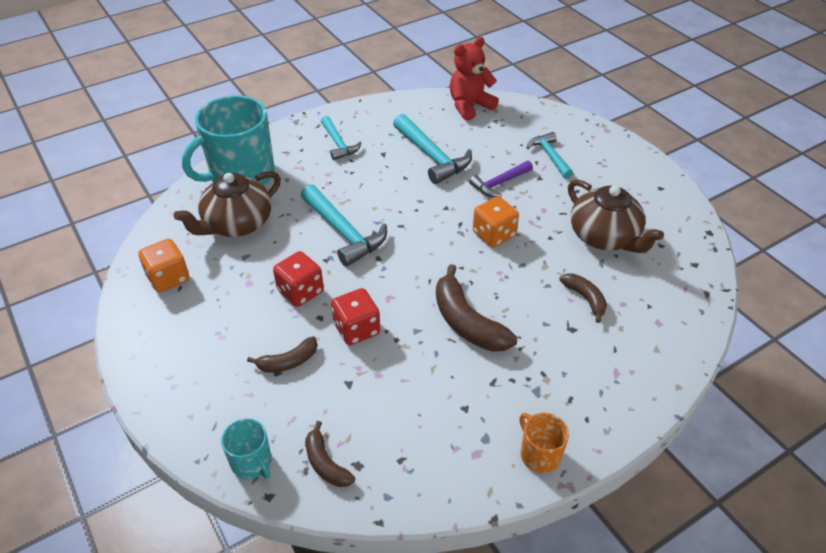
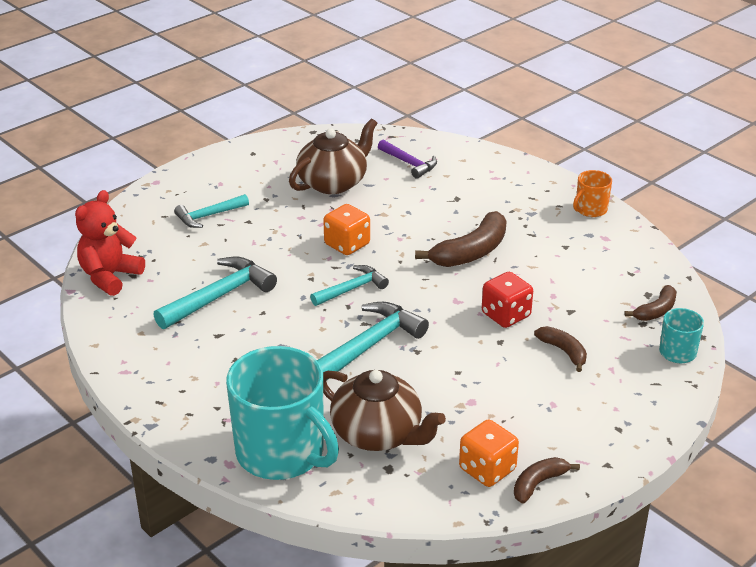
camera: 100 degrees left, 10 degrees down
red dice [273,251,324,307] -> none
turquoise hammer [321,116,362,160] -> turquoise hammer moved to [310,265,389,306]
red teddy bear [450,37,499,121] -> red teddy bear turned 75 degrees clockwise [75,190,145,296]
purple hammer [469,161,533,197] -> purple hammer moved to [378,140,437,179]
brown banana [559,273,607,323] -> brown banana moved to [514,457,580,504]

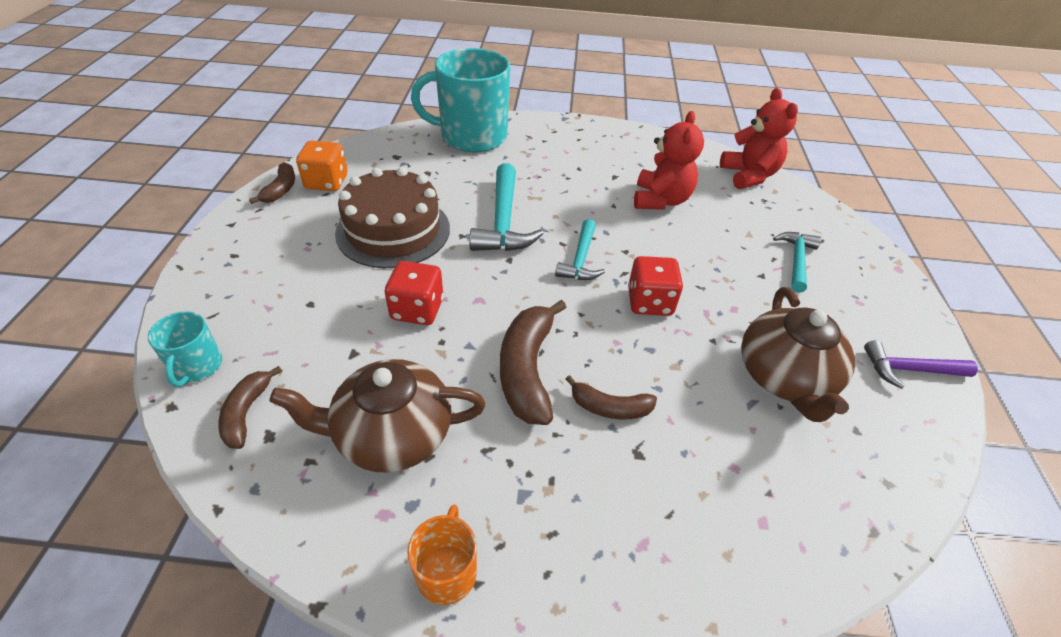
camera: 135 degrees right, 10 degrees up
turquoise hammer [153,257,277,329] -> red teddy bear [634,111,704,210]
orange dice [323,204,370,255] -> red dice [628,256,683,316]
brown teapot [323,370,446,451] -> brown teapot moved to [269,359,486,473]
purple hammer [378,140,437,179] -> purple hammer moved to [864,340,978,389]
brown banana [534,326,587,372] -> brown banana moved to [565,375,657,420]
none -> brown cake [335,167,450,268]

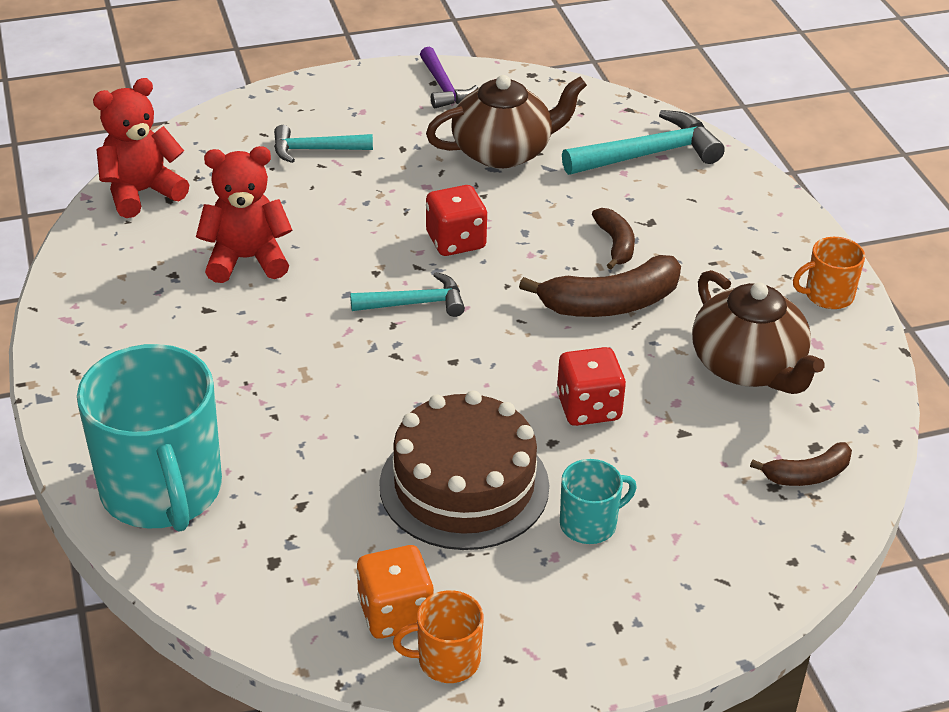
camera: 110 degrees left, 5 degrees down
turquoise mug [148,311,222,387] -> turquoise mug moved to [560,459,637,544]
brown banana [249,162,295,204] -> orange mug [393,590,484,683]
turquoise hammer [469,163,544,251] -> turquoise hammer moved to [562,110,725,175]

